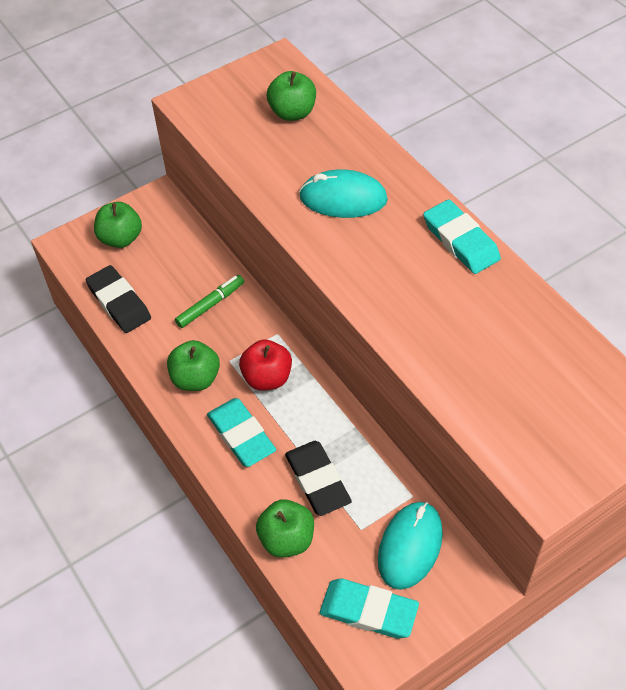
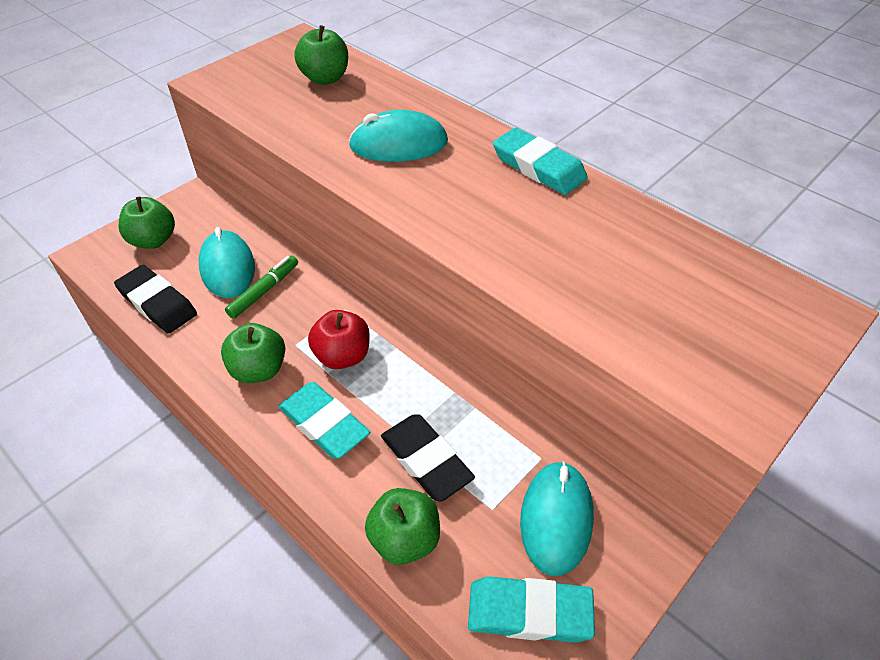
camera: 15 degrees left, 5 degrees down
none -> turquoise mouse [199,227,255,298]

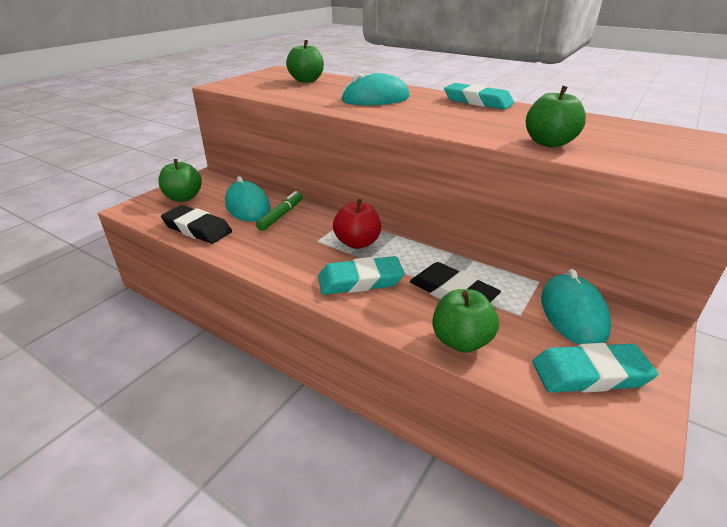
camera: 10 degrees left, 15 degrees down
green apple [221,323,285,383] -> green apple moved to [526,86,586,147]
turquoise eraser [278,382,371,459] -> turquoise eraser turned 45 degrees counterclockwise [318,256,405,295]

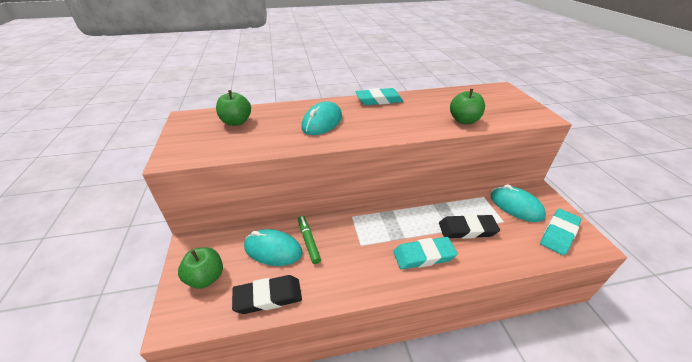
camera: 45 degrees left, 5 degrees up
turquoise eraser [318,256,405,295] -> turquoise eraser turned 45 degrees clockwise [393,237,458,269]
red apple [333,199,381,249] -> none
green apple [432,289,499,353] -> none

